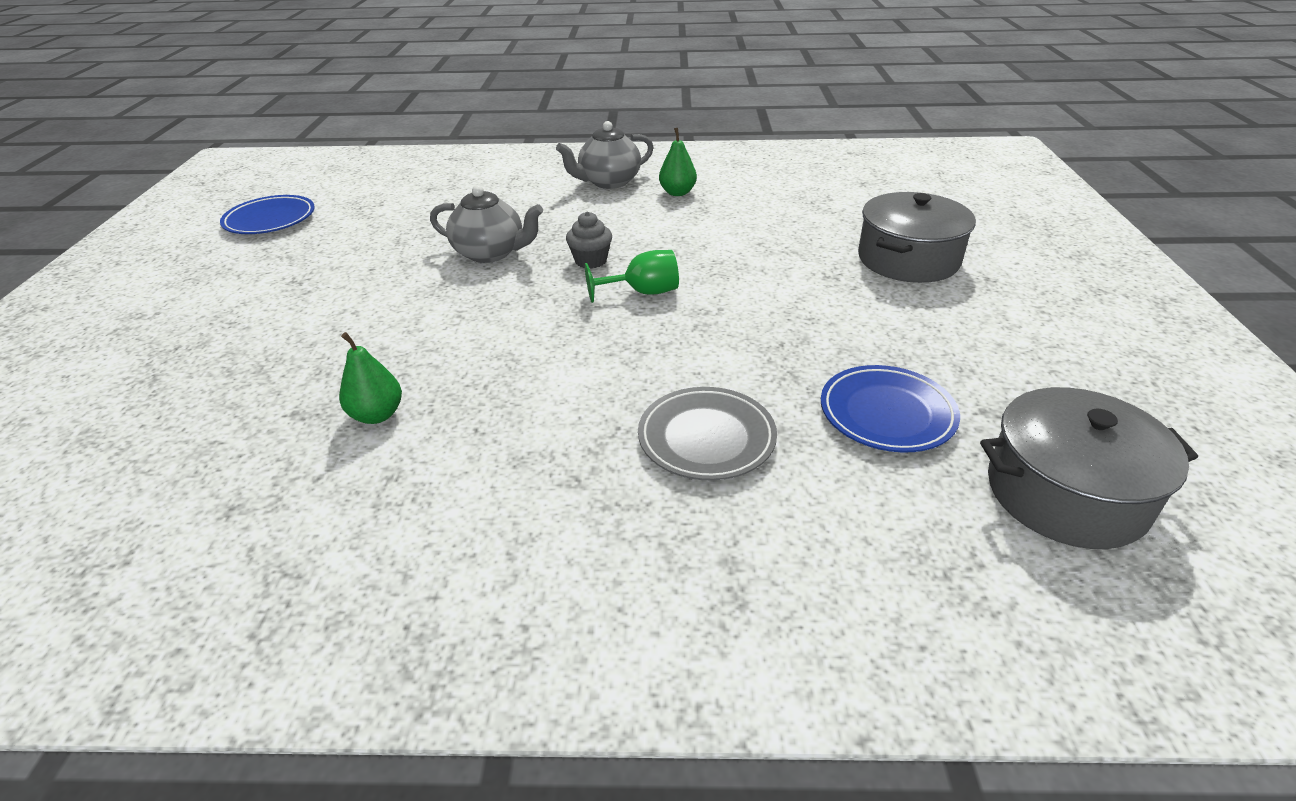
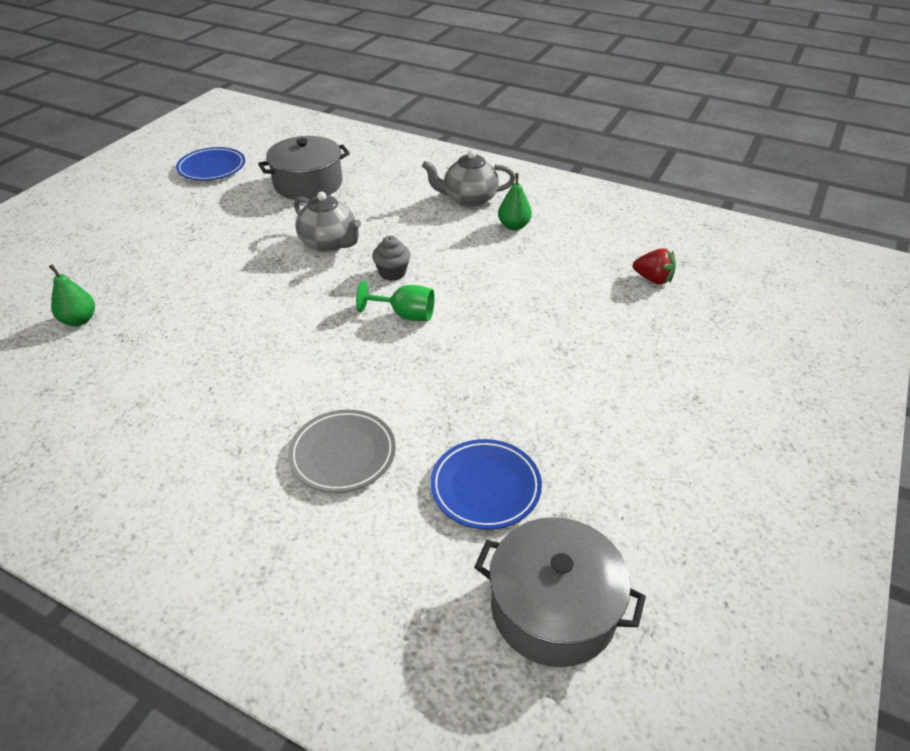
camera: 25 degrees right, 5 degrees up
green pear [339,332,402,424] -> green pear moved to [49,264,95,326]
grey pot [858,192,976,283] -> grey pot moved to [258,136,350,200]
none -> red strawberry [633,248,676,285]

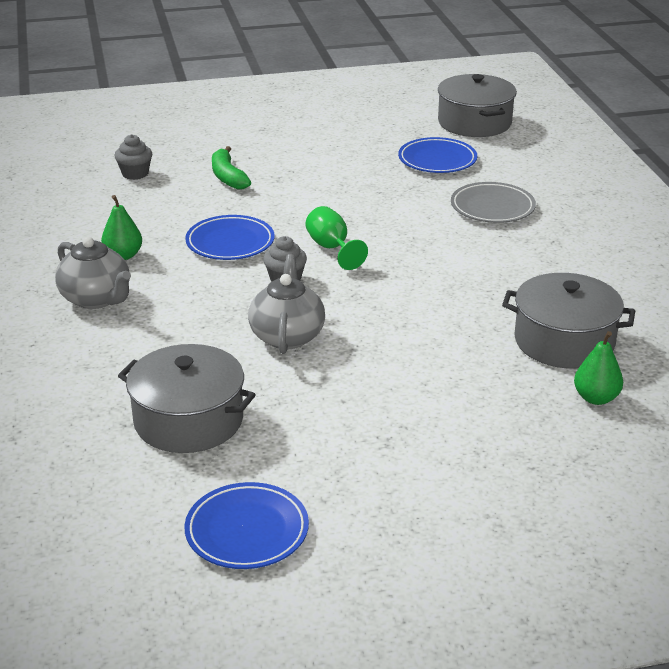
camera: 130 degrees left, 10 degrees down
red strawberry [633,248,676,285] -> grey cupcake [115,134,152,180]
none -> blue plate [185,215,275,260]
none -> green banana [212,146,251,190]
none -> grey pot [502,273,635,368]

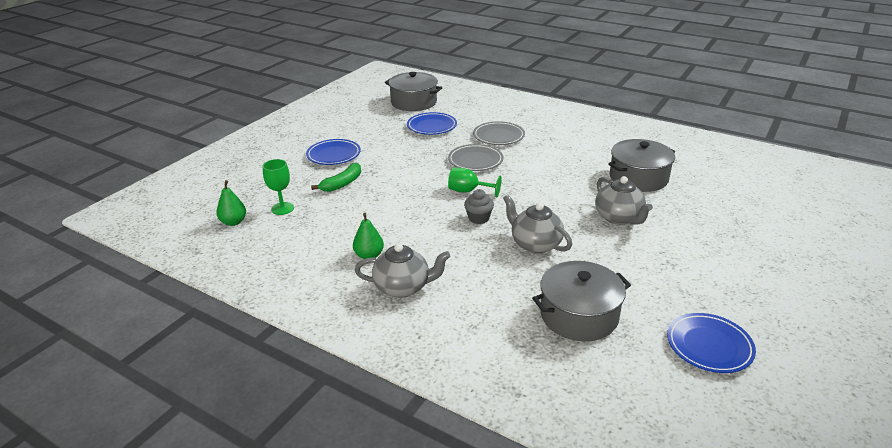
camera: 45 degrees left, 0 degrees up
grey cupcake [115,134,152,180] -> green goblet [263,159,294,215]
blue plate [185,215,275,260] -> blue plate moved to [306,139,361,165]
green banana [212,146,251,190] -> green banana turned 75 degrees counterclockwise [311,163,361,192]
green pear [574,331,623,405] -> green pear moved to [216,180,246,226]
none -> grey plate [448,144,504,171]
none -> grey teapot [595,176,653,225]

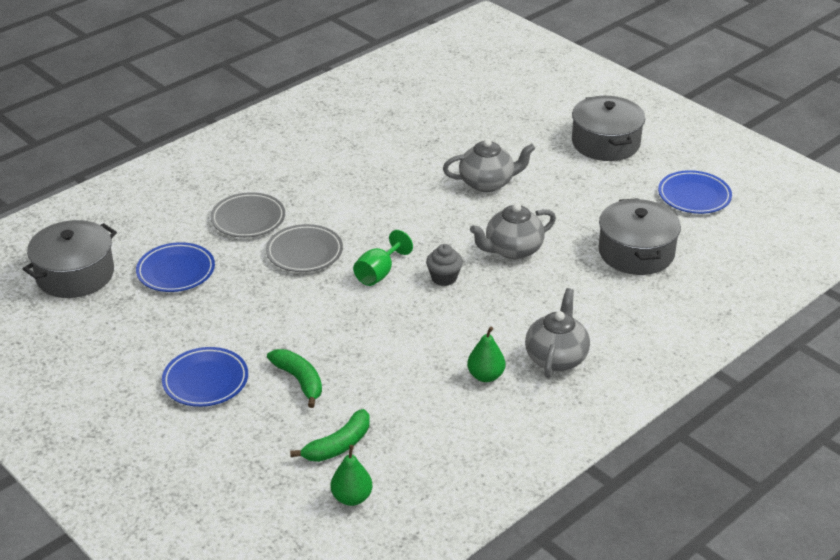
camera: 75 degrees left, 5 degrees up
green goblet [263,159,294,215] -> green banana [290,409,370,462]
grey pot [608,139,675,192] -> grey pot moved to [572,96,645,161]

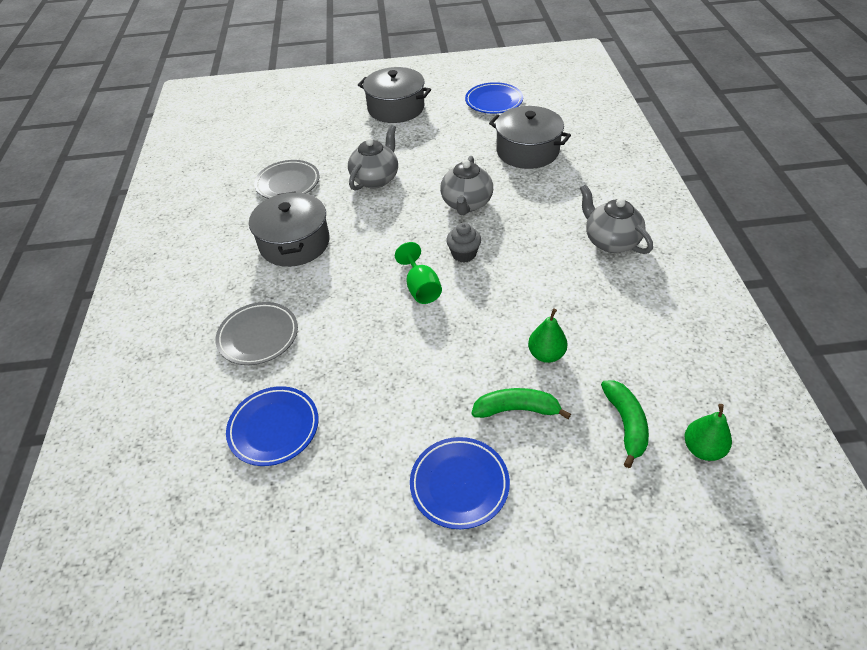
camera: 50 degrees left, 10 degrees up
grey pot [23,220,117,298] -> grey pot moved to [249,191,330,267]
grey plate [266,224,343,272] -> grey plate moved to [254,160,320,199]
green pear [467,327,505,382] -> green pear moved to [528,308,568,363]

